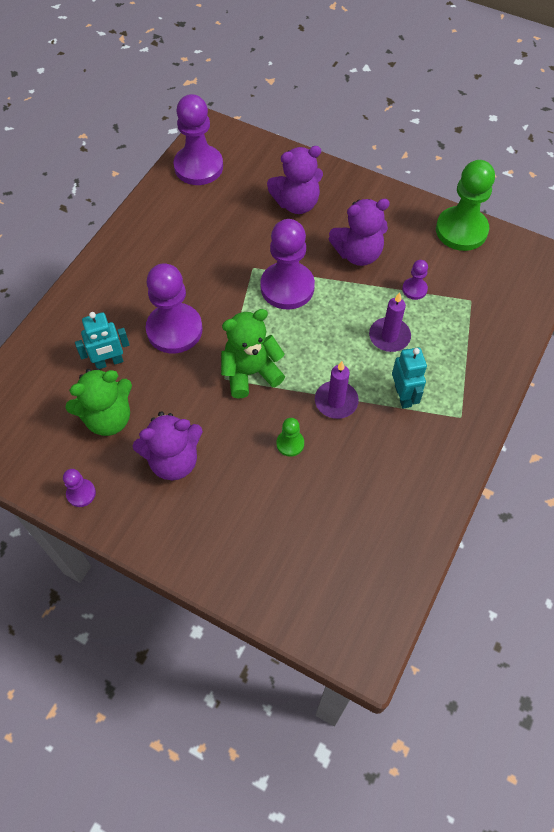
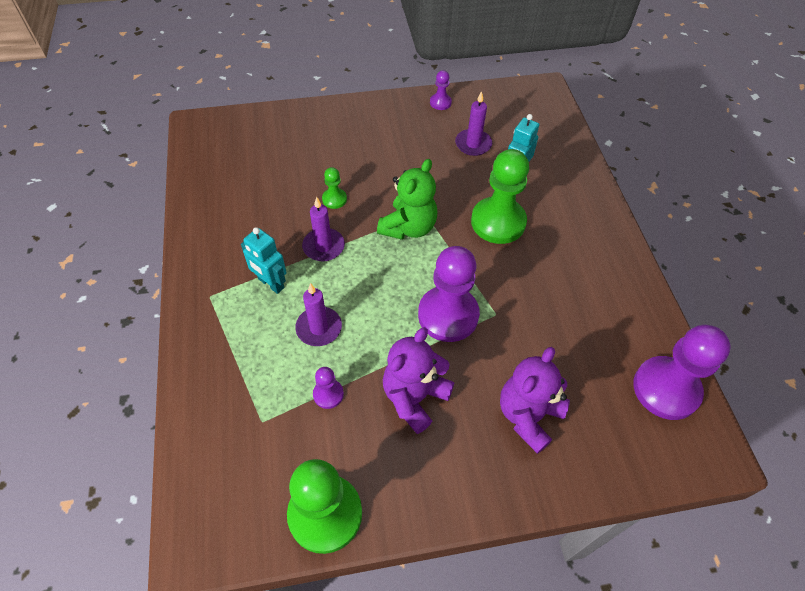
camera: 140 degrees right, 5 degrees down
green teddy bear [65,368,132,436] -> purple candle [455,91,492,156]
purple teddy bear [133,411,203,480] -> none
purple pawn [146,263,203,353] -> green pawn [471,149,529,244]

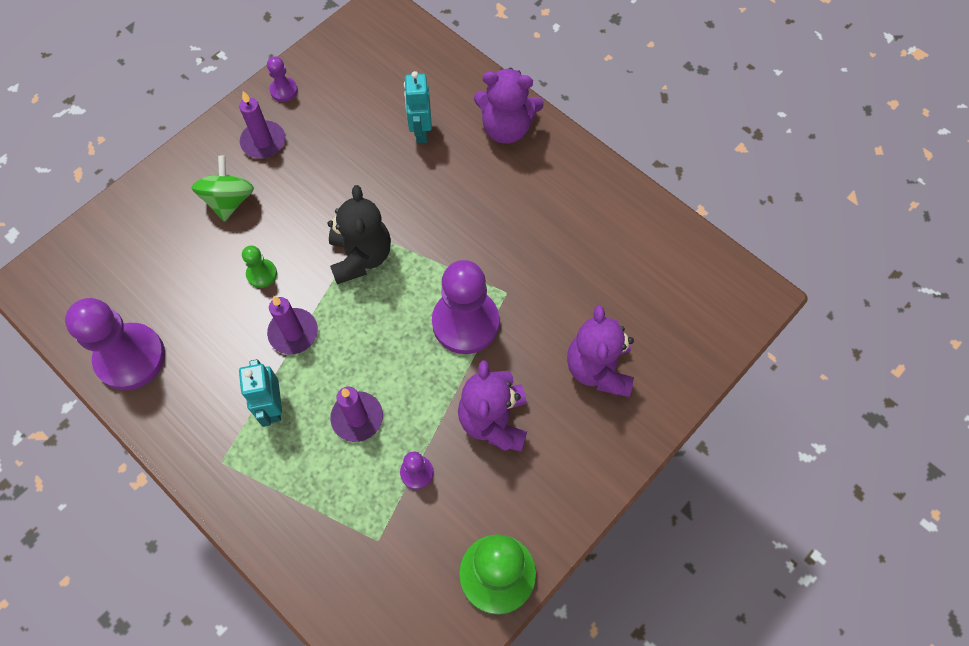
camera: 35 degrees left, 10 degrees up
turquoise robot [241,227,287,294] -> turquoise robot turned 75 degrees clockwise [239,359,282,427]
green teddy bear [377,159,437,240] -> black teddy bear [327,185,391,284]
purple candle [455,91,492,156] -> purple candle moved to [239,91,285,158]
green pawn [471,149,529,244] -> none
purple pawn [633,325,731,420] -> purple pawn moved to [65,298,165,390]
none -> green spinning top [192,156,254,222]
none -> purple teddy bear [474,68,544,144]

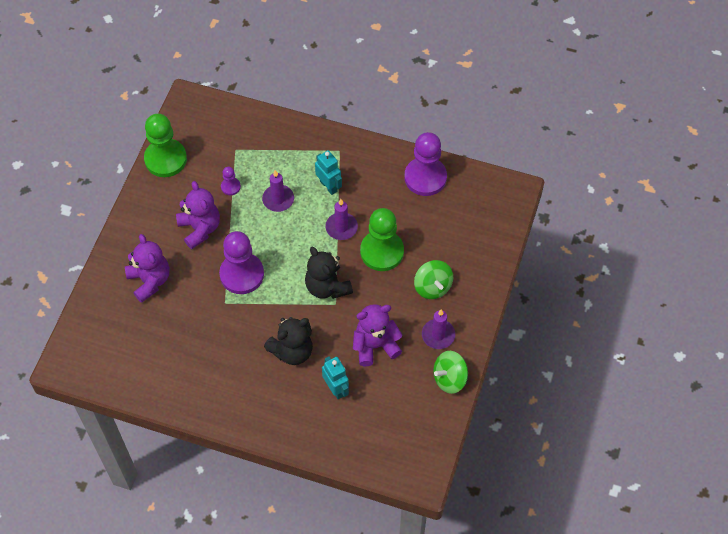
camera: 155 degrees right, 5 degrees down
green pawn [242,245,277,288] -> green pawn [360,208,404,271], size x2.17
purple pawn [267,56,298,102] -> green spinning top [433,351,468,394]
purple teddy bear [474,68,544,144] -> purple teddy bear moved to [353,304,403,366]
none -> black teddy bear [264,317,313,365]

